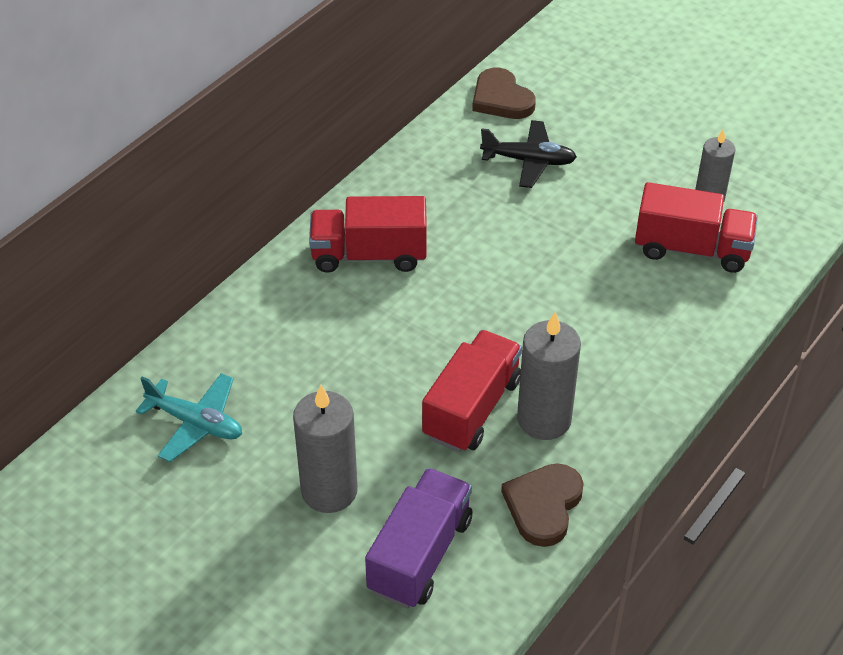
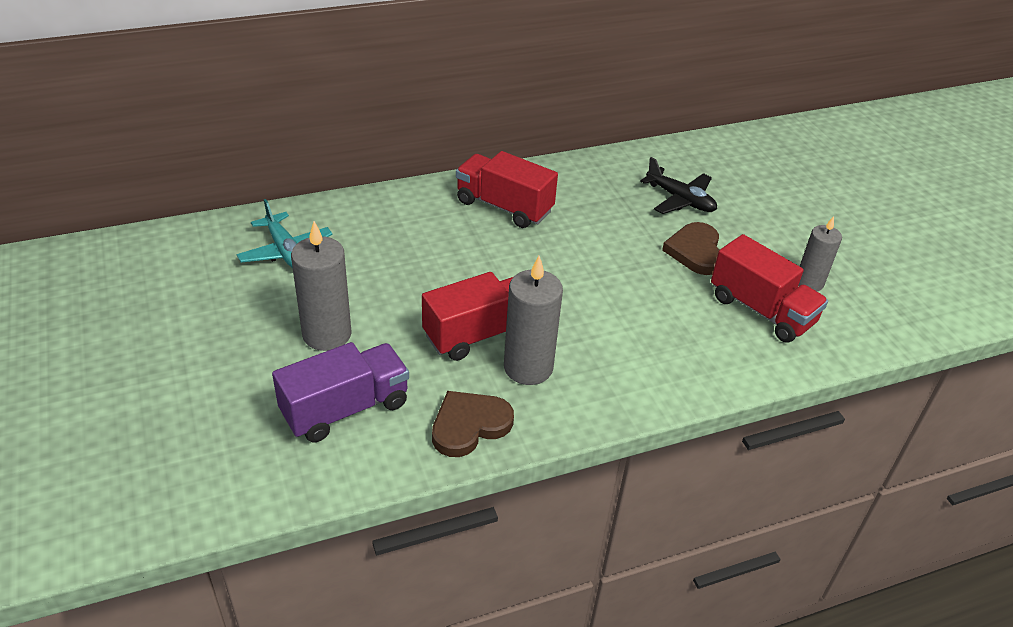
camera: 30 degrees right, 5 degrees down
brown heart [472,68,536,119] -> brown heart moved to [662,222,720,275]

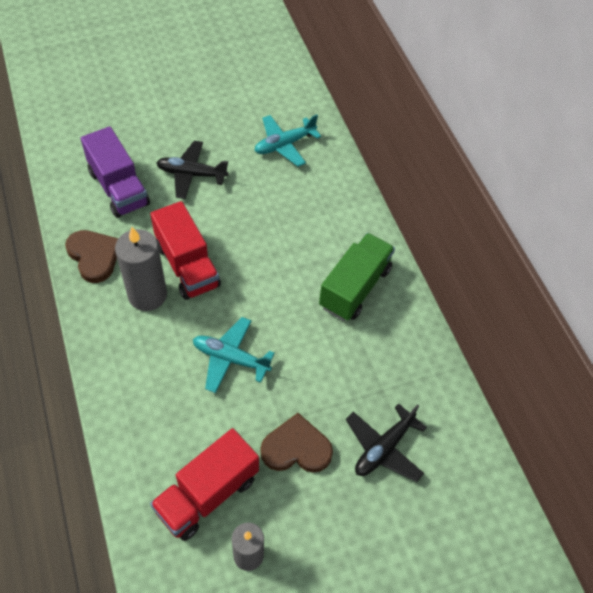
camera: 90 degrees right, 15 degrees up
grey candle [291,221,352,351] -> black plane [156,141,229,199]
red truck [456,151,558,228] -> green truck [319,233,395,321]
none -> turquoise plane [193,317,275,393]

